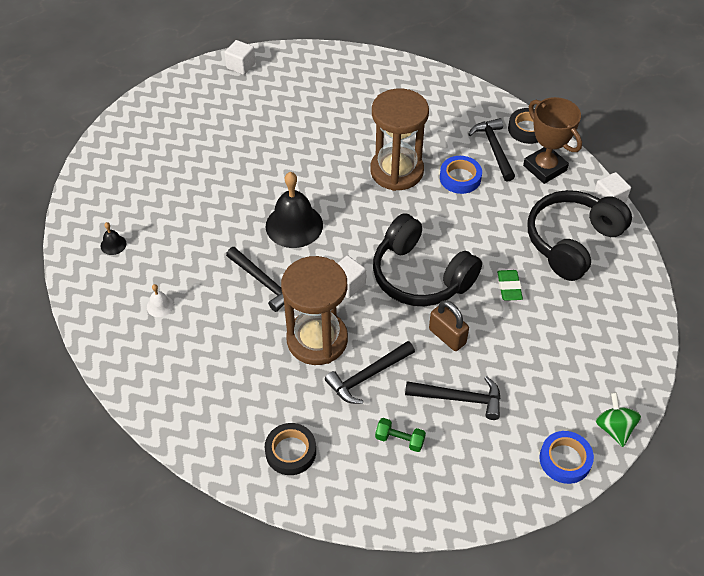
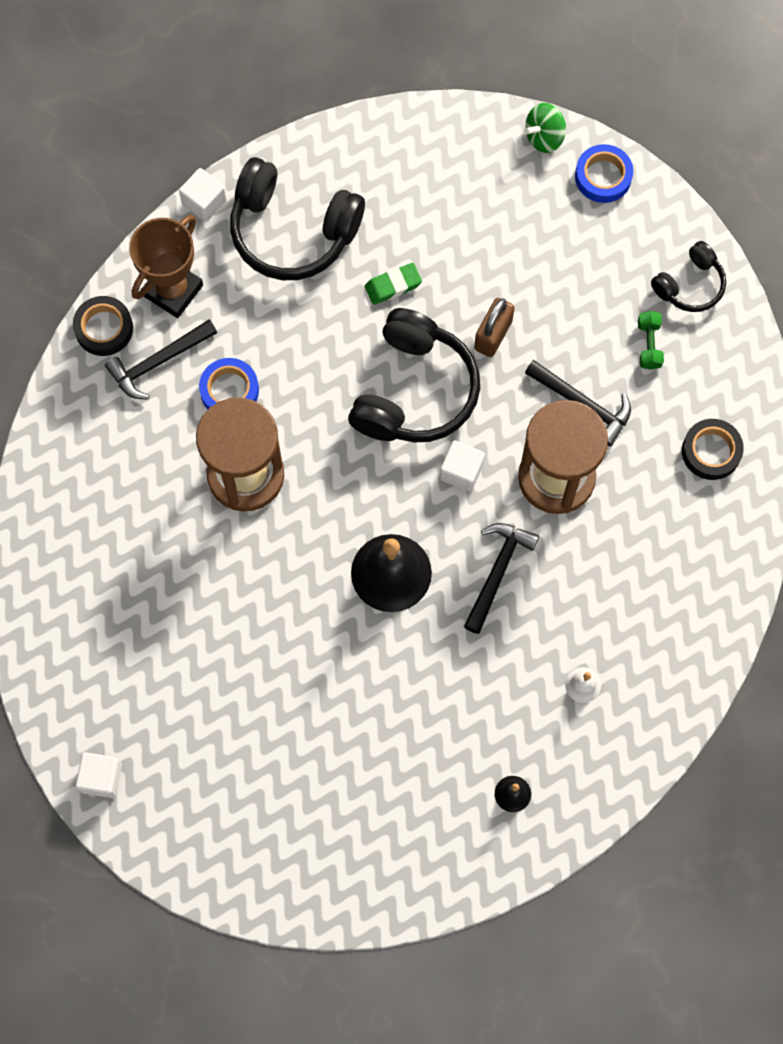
camera: 110 degrees left, 20 degrees up
black hammer [405,376,501,420] -> none
none -> black headphones [651,241,726,312]

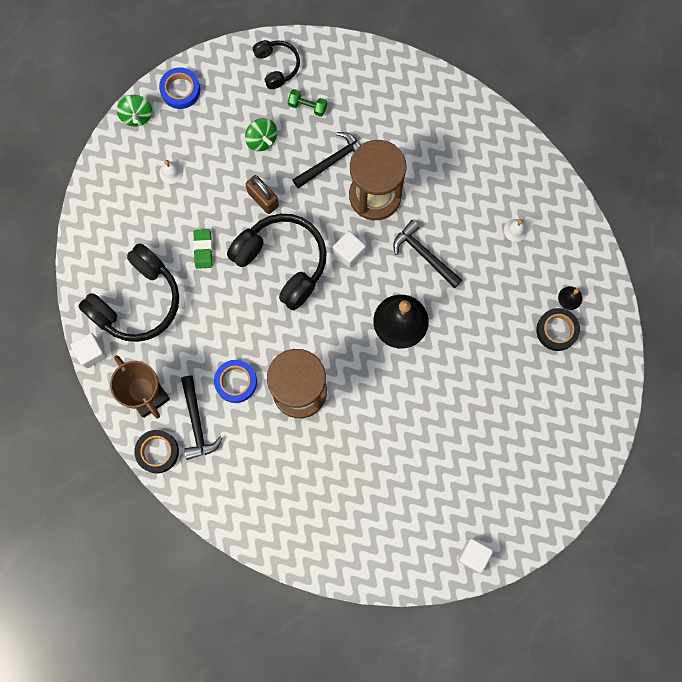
camera: 70 degrees left, 5 degrees up
black tape [682,419,744,480] -> black tape moved to [536,308,580,351]
none -> white bell [160,160,183,184]
none -> green spinning top [245,118,277,151]

